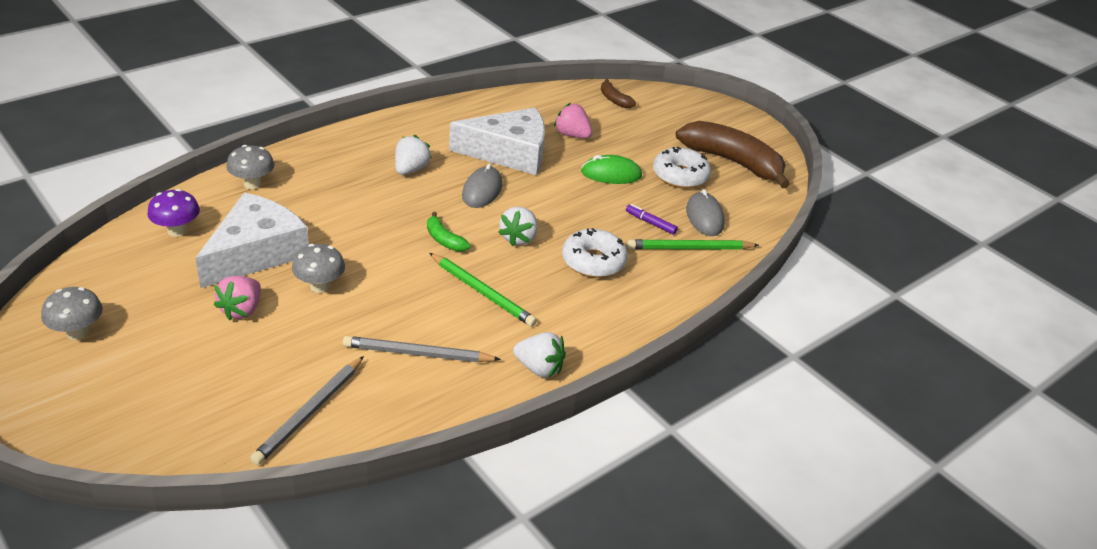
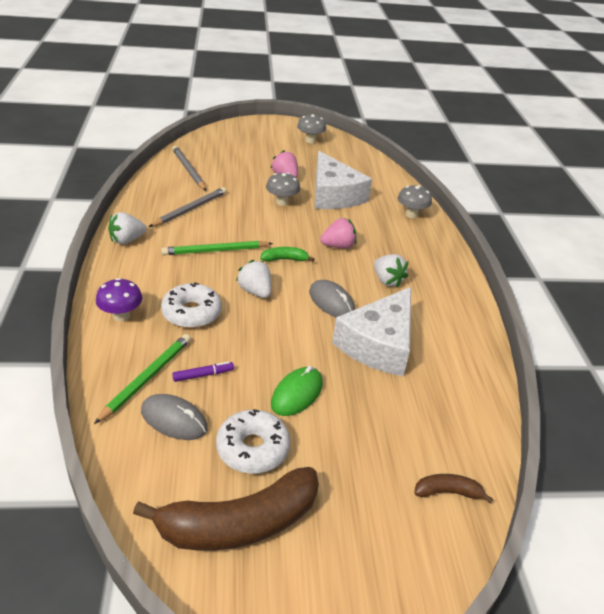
camera: 125 degrees right, 0 degrees up
purple mushroom [147,189,200,237] -> purple mushroom moved to [96,278,143,322]
pink strawberry [554,103,592,138] -> pink strawberry moved to [320,218,357,249]

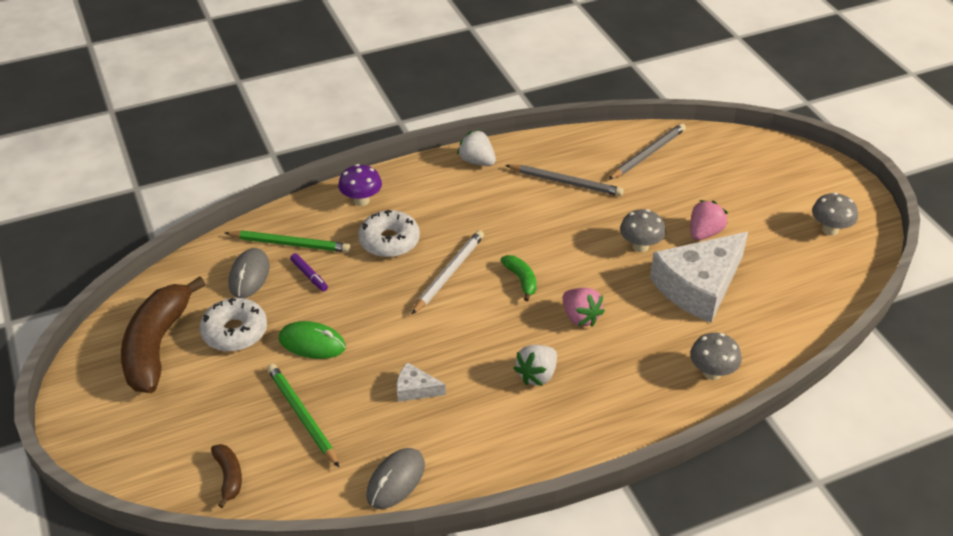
camera: 75 degrees right, 5 degrees up
brown banana [133,467,319,550] -> brown banana turned 45 degrees clockwise [121,277,205,393]
green pencil [161,241,273,255] -> green pencil moved to [267,364,339,467]
white strawberry [236,260,271,298] -> white pencil [411,230,484,315]
grey mouse [309,280,355,317] -> grey mouse moved to [367,448,425,509]
white cheese [332,287,411,376] -> white cheese [397,362,446,402], size x0.43

